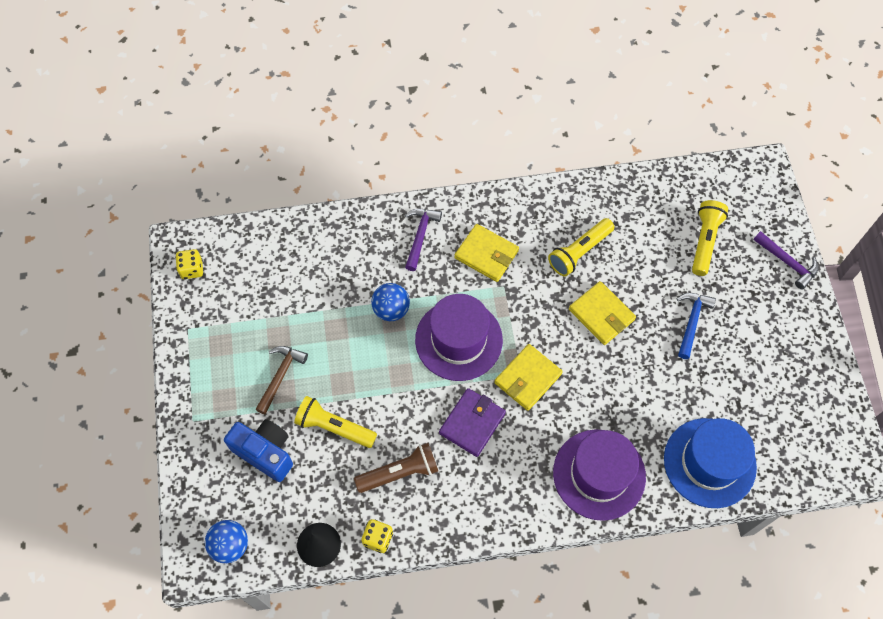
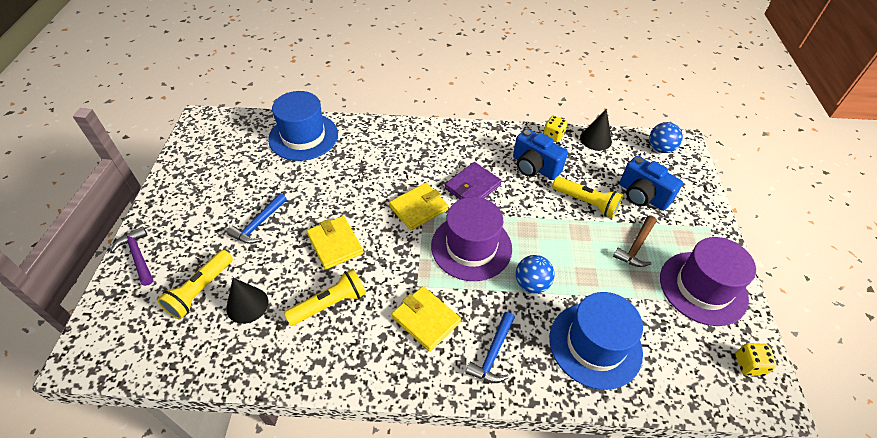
camera: 170 degrees left, 15 degrees down
brown flashlight [354,443,438,493] -> blue camera [513,129,568,180]
purple hammer [405,209,442,271] -> blue hammer [465,312,515,383]
purple hat [553,429,646,521] -> purple hat moved to [660,237,756,326]
none -> black cone [226,278,269,324]
none -> blue hat [549,292,643,390]

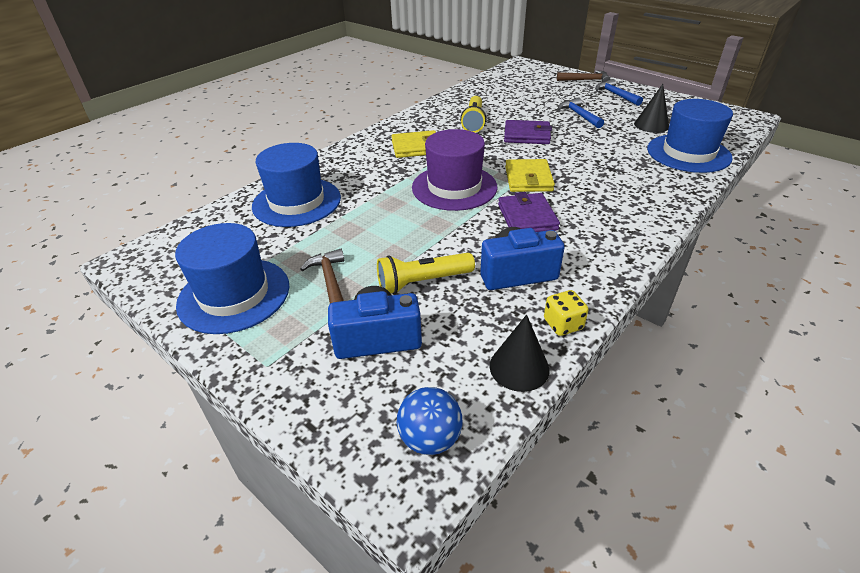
camera: 130 degrees right, 10 degrees down
purple hammer [110,227,153,286] -> brown hammer [557,70,611,82]
yellow flashlight [157,250,233,320] -> none
black cone [226,278,269,324] -> black cone moved to [634,84,669,133]
yellow wallet [306,216,363,270] -> purple wallet [504,120,552,144]
blue hammer [465,312,515,383] -> blue hammer moved to [595,79,643,106]
blue ball [516,255,554,294] -> none
purple hat [660,237,756,326] -> blue hat [175,223,289,334]
yellow dice [736,343,777,376] -> none

